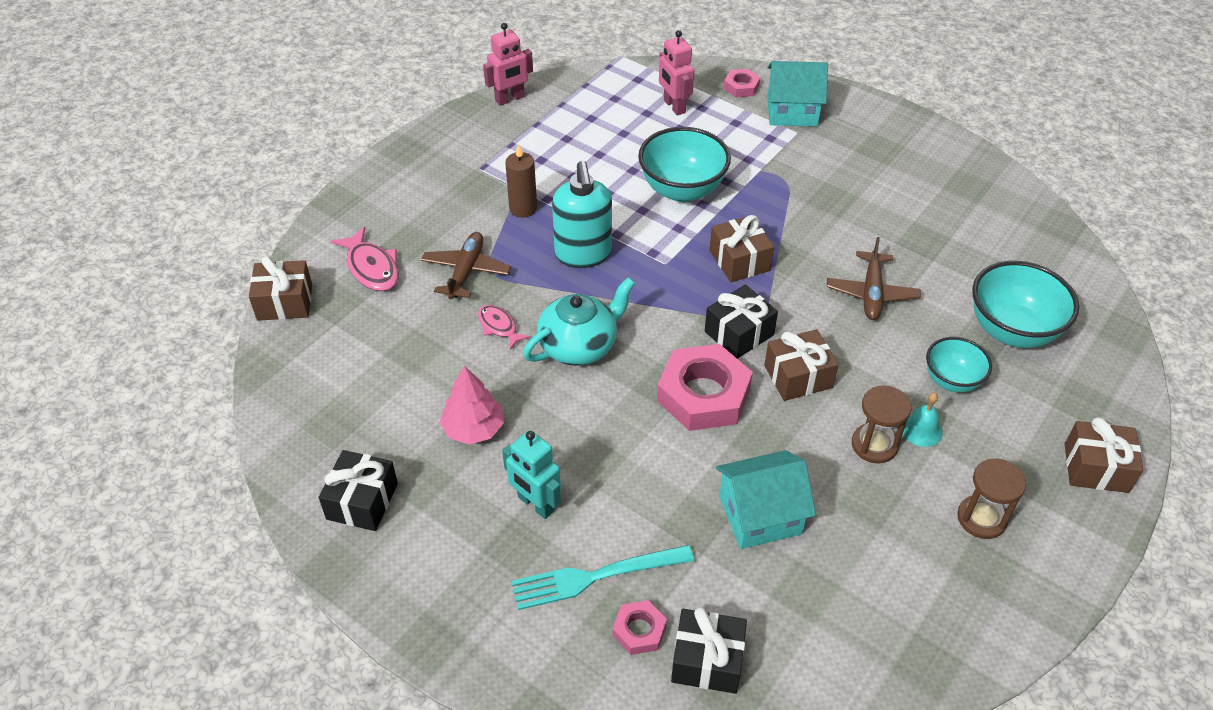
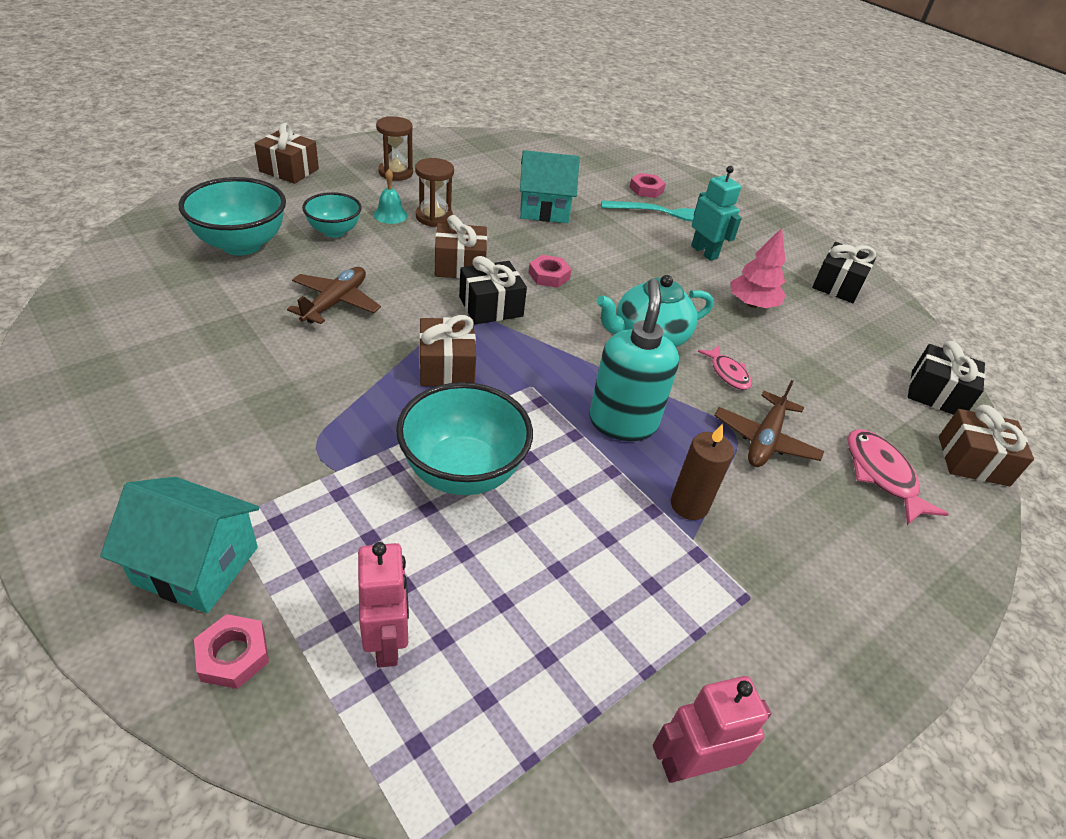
camera: 170 degrees left, 5 degrees down
pink nut [657,344,753,431] -> pink nut [528,255,571,288], size x0.49
black gift [671,607,747,694] -> black gift moved to [908,341,985,415]

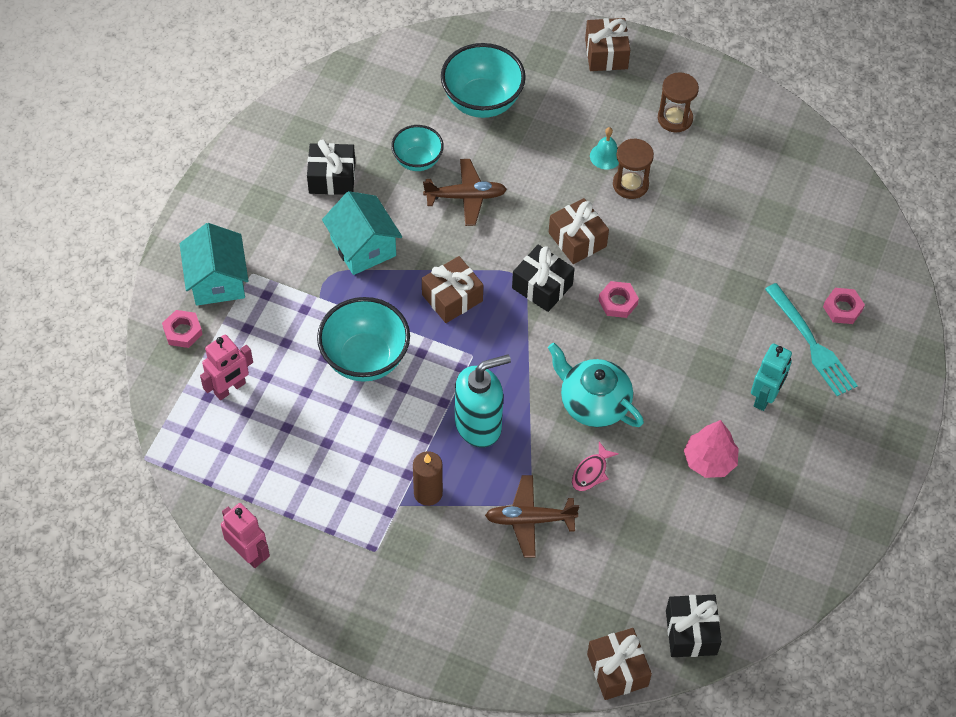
camera: 65 degrees right, 15 degrees up
turquoise bowl [302,192,362,238] -> turquoise bowl moved to [391,125,444,171]
turquoise house [520,150,580,223] -> turquoise house moved to [322,191,402,275]
black gift [812,242,876,303] -> black gift moved to [307,139,355,195]
pink fish [847,429,949,525] -> none

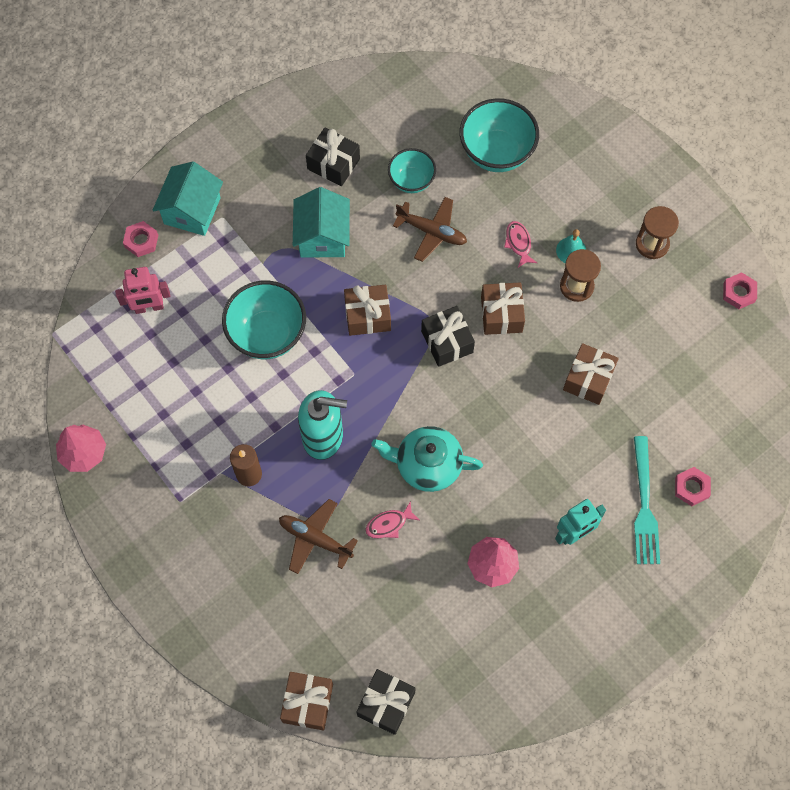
camera: 30 degrees right, 10 degrees up
pink robot [221,503,270,568] -> pink tree [56,425,106,472]
turquoise teapot [548,343,644,427] -> turquoise teapot turned 60 degrees counterclockwise [371,426,483,492]
brown gift [585,18,630,71] -> brown gift moved to [563,343,619,405]
pink nut [598,281,639,318] -> pink nut moved to [723,272,757,309]
none -> pink fish [504,221,537,268]

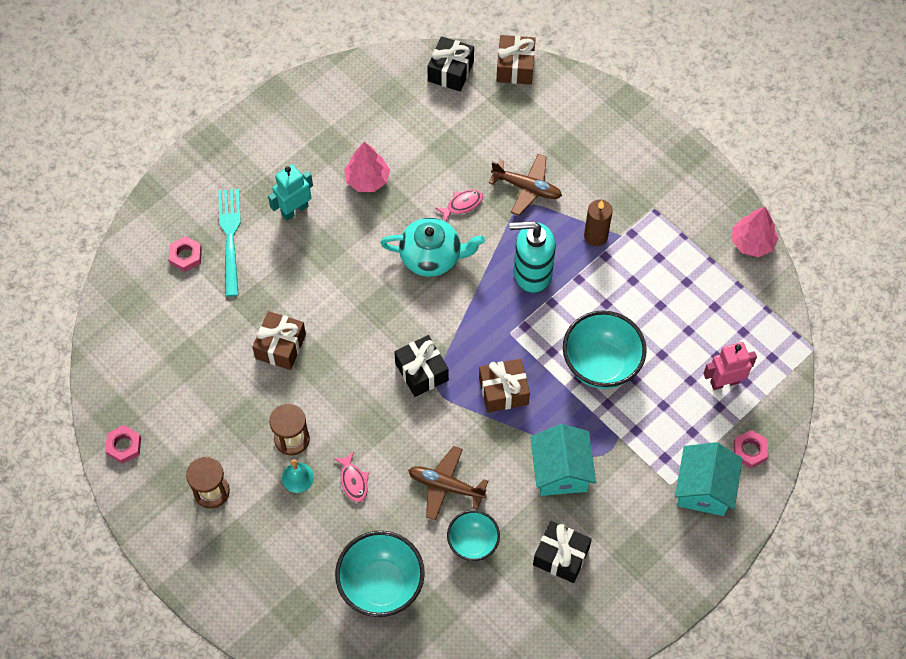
camera: 175 degrees right, 5 degrees down
brown gift [481,283,525,335] -> none

